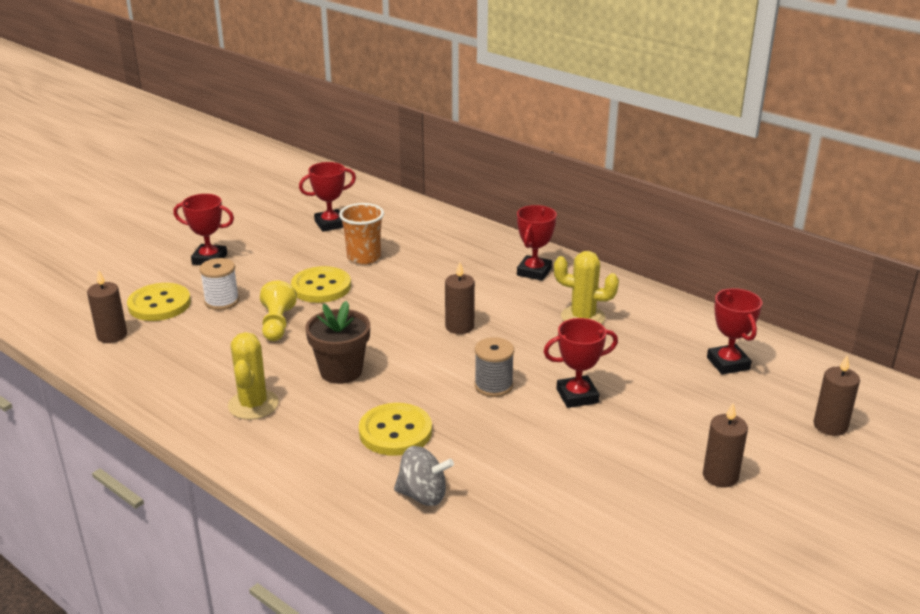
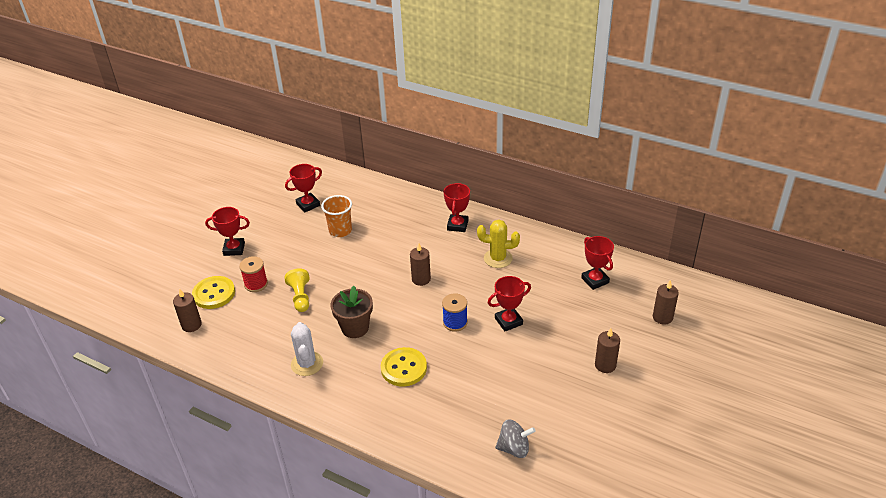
camera: 10 degrees left, 10 degrees up
white spool [199,258,239,310] -> red spool [239,256,268,292]
yellow cactus [228,332,279,420] -> white cactus [291,322,323,376]
yellow button [291,266,351,303] -> none
grey spinning top [394,446,454,506] -> grey spinning top moved to [495,420,536,458]
grey spool [475,337,514,397] -> blue spool [442,294,468,332]

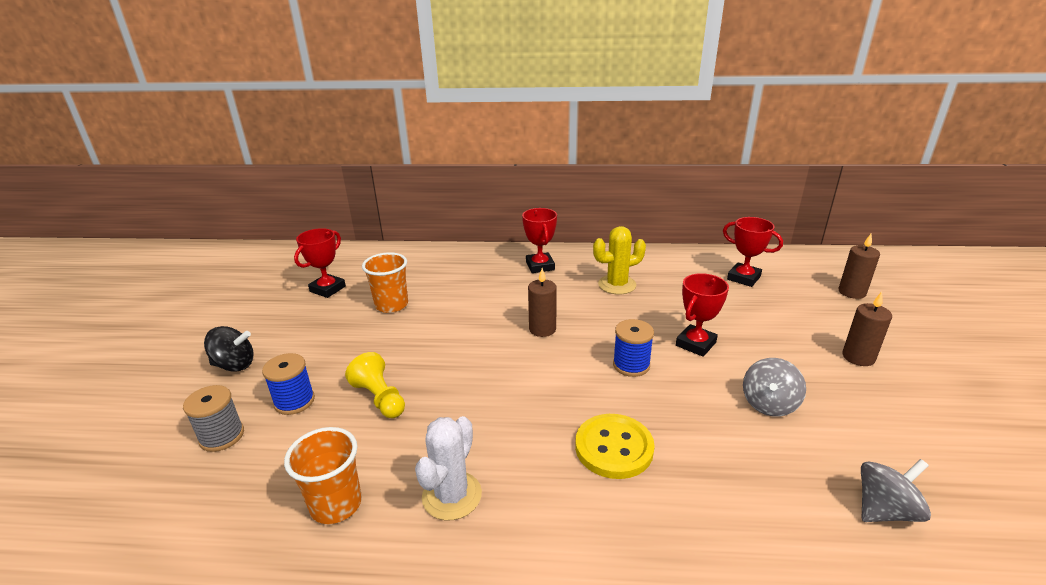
camera: 25 degrees left, 10 degrees down
brown candle [173,288,202,332] -> none
yellow button [192,276,235,309] -> grey spool [183,385,244,452]
red trophy [205,207,250,256] -> black spinning top [204,326,254,372]
red spool [239,256,268,292] -> blue spool [262,353,315,415]
white cactus [291,322,323,376] -> white cactus turned 60 degrees clockwise [415,416,482,520]
brown flower pot [331,286,373,338] -> none
none -> orange cup [284,427,362,524]
none -> grey spinning top [743,358,806,417]

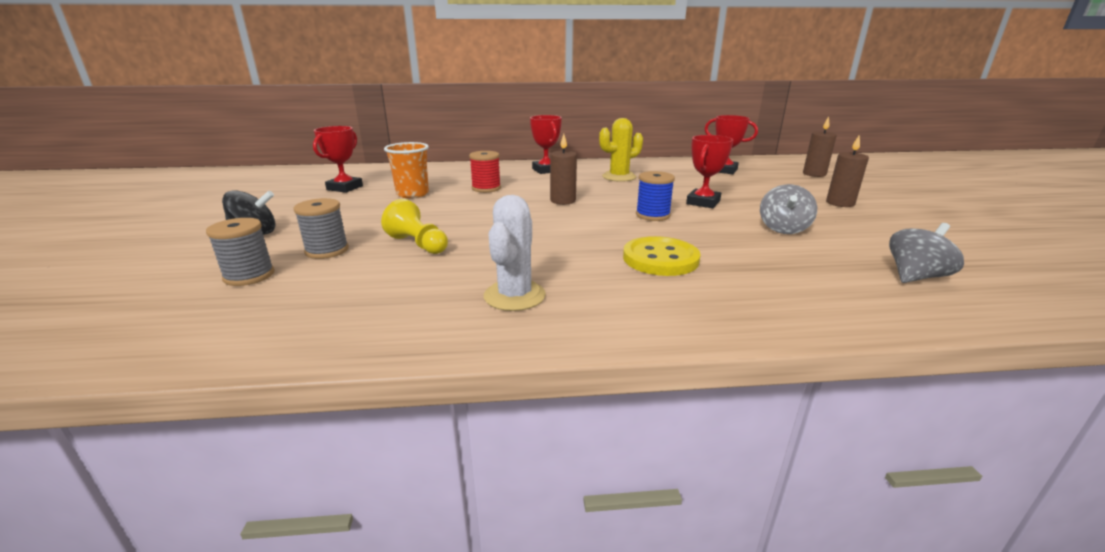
camera: 10 degrees left, 5 degrees down
blue spool [262,353,315,415] -> grey spool [293,198,349,259]
orange cup [284,427,362,524] -> none
none -> red spool [469,151,501,193]

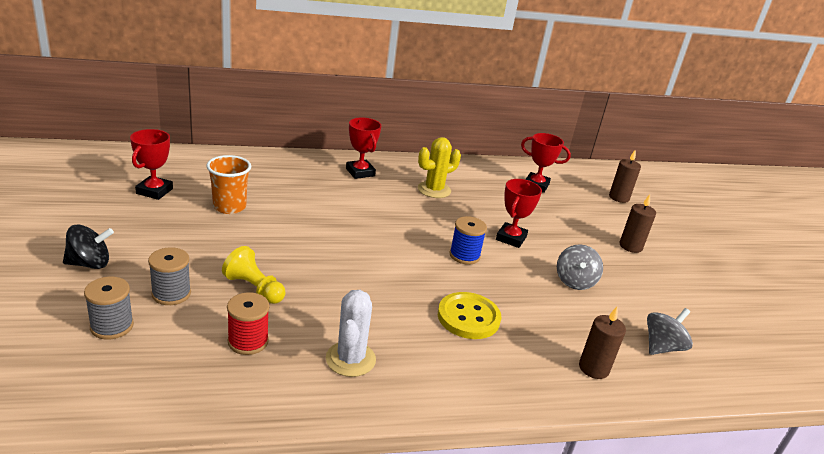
camera: 10 degrees left, 5 degrees up
red spool [469,151,501,193] -> red spool moved to [227,292,269,355]
brown candle [550,134,577,205] -> brown candle moved to [579,307,626,379]

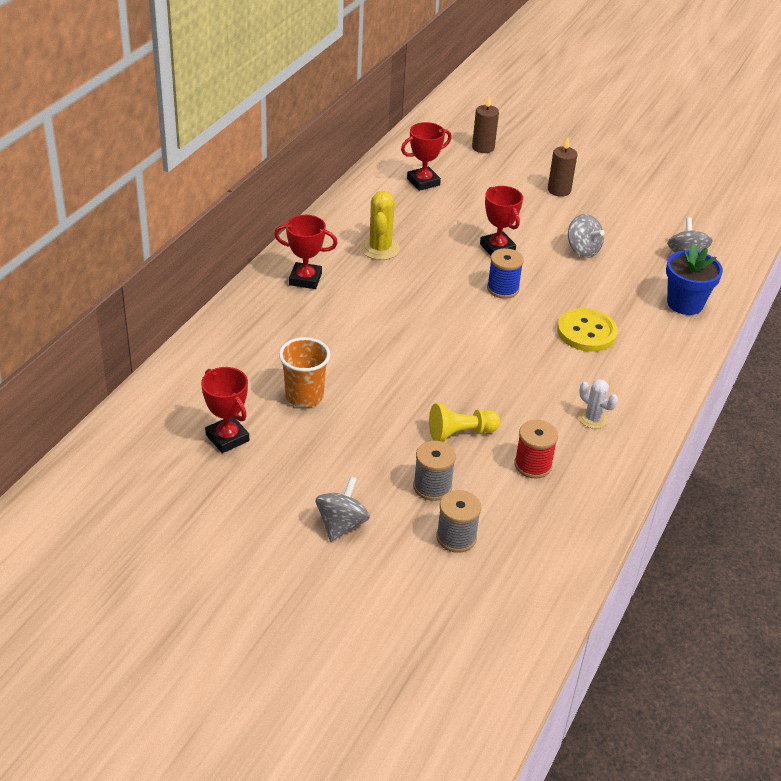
camera: 50 degrees left, 10 degrees up
black spinning top [63,224,114,269] -> grey spinning top [316,476,370,542]
white cactus [326,290,376,377] -> white cactus [579,379,618,429], size x0.65
brown candle [579,307,626,379] -> blue flower pot [666,244,723,315]

